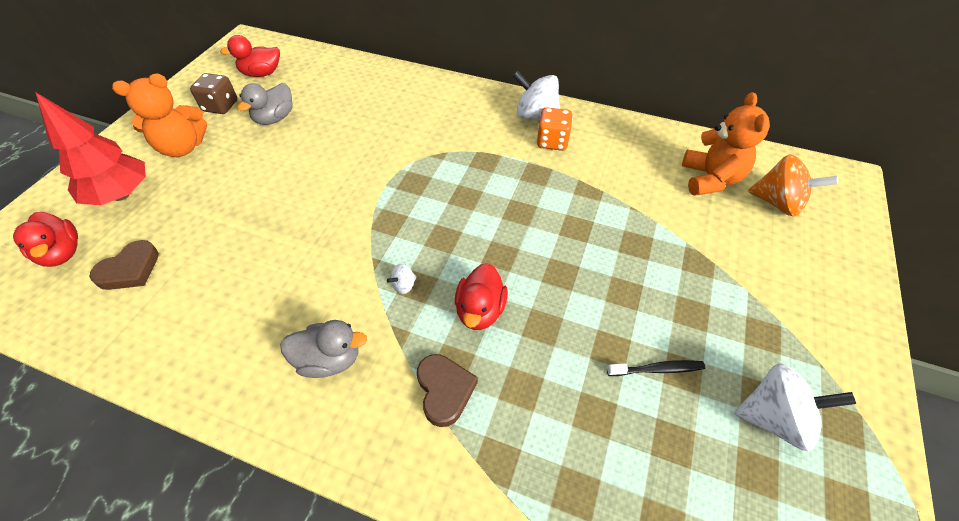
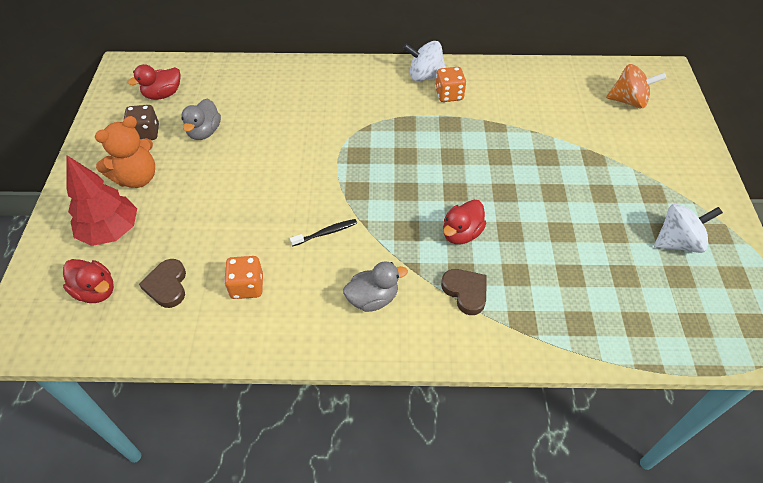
camera: 20 degrees left, 0 degrees up
brown heart [89,240,159,290] -> brown heart turned 150 degrees clockwise [139,259,186,308]
white spinning top [387,264,417,294] -> none
red duck [455,263,508,330] -> red duck turned 45 degrees clockwise [443,200,487,244]
black toothbrush [607,360,705,376] -> black toothbrush moved to [290,219,357,246]
orange teddy bear [682,92,770,196] -> none
none -> orange dice [224,256,263,299]

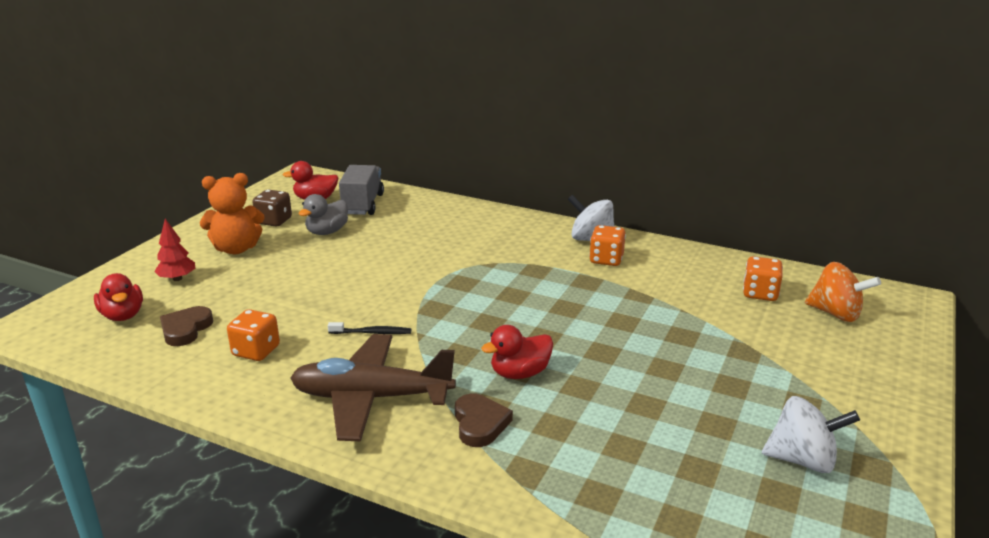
camera: 25 degrees right, 25 degrees down
red tree [66,156,137,246] -> red tree [154,219,195,281], size x0.58
grey duck [343,261,408,312] -> brown plane [290,334,456,442]
none -> grey truck [339,165,384,215]
none -> orange dice [743,256,783,301]

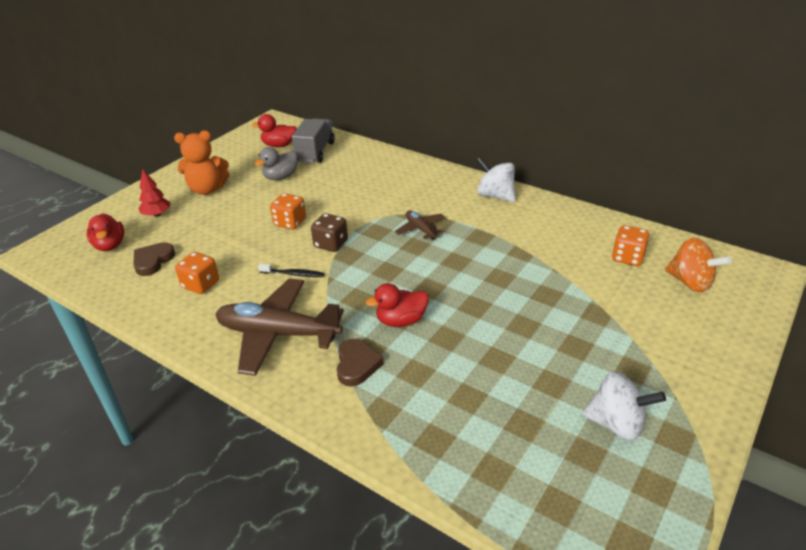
camera: 10 degrees right, 10 degrees up
brown dice [252,190,292,227] -> brown dice moved to [311,213,348,252]
orange dice [589,225,626,266] -> orange dice moved to [270,193,306,230]
none -> brown plane [395,210,445,240]

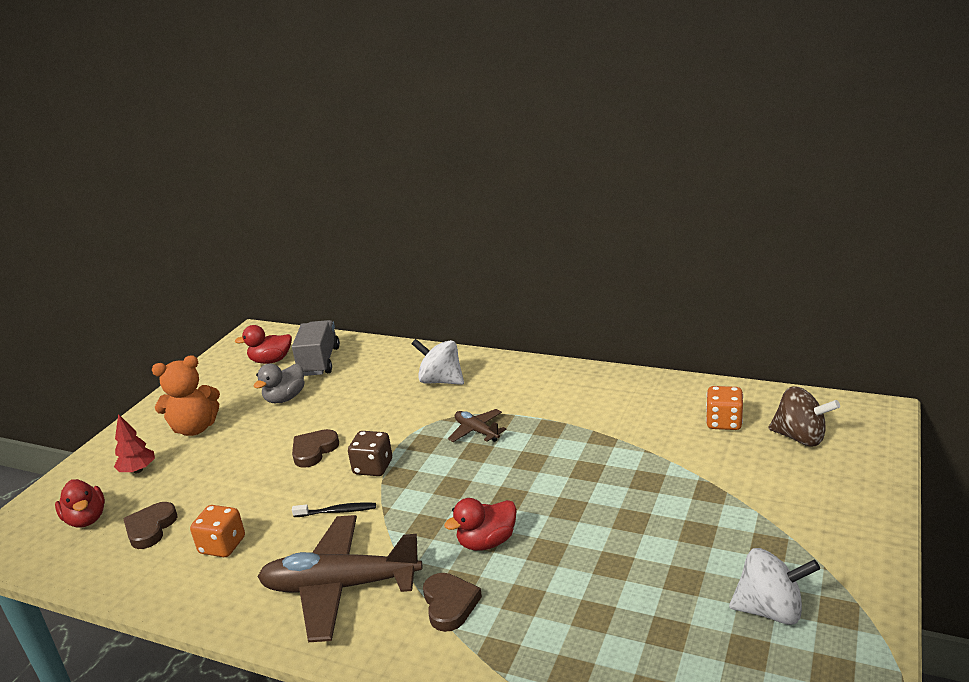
camera: 10 degrees left, 10 degrees down
orange dice [270,193,306,230] -> brown heart [292,429,339,468]
white spinning top [476,157,515,202] -> white spinning top moved to [412,339,464,385]
orange spinning top [665,238,732,292] -> brown spinning top [769,386,840,446]

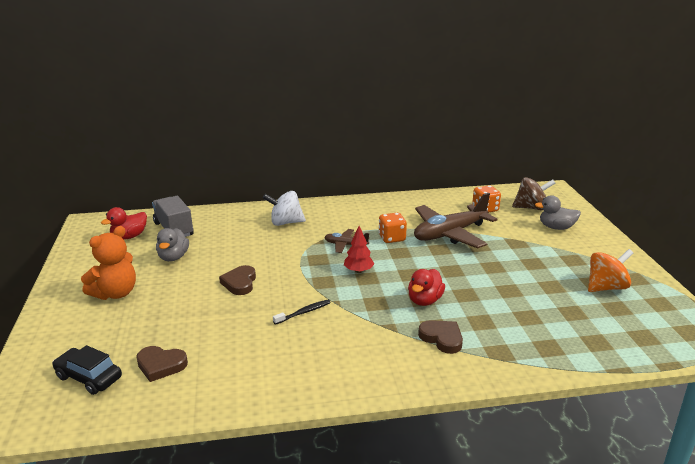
camera: 35 degrees left, 0 degrees up
red duck [55,479,105,528] -> black car [52,345,122,395]
red tree [114,414,155,473] -> red tree moved to [344,226,374,273]
brown heart [123,502,178,549] -> brown heart turned 60 degrees counterclockwise [136,346,188,382]
orange dice [190,505,245,557] -> orange dice moved to [379,213,407,243]
brown plane [257,515,422,642] -> brown plane moved to [414,193,497,249]
brown dice [348,431,392,476] -> none
white spinning top [729,548,820,625] -> orange spinning top [588,249,633,292]
none -> grey duck [535,195,581,230]

